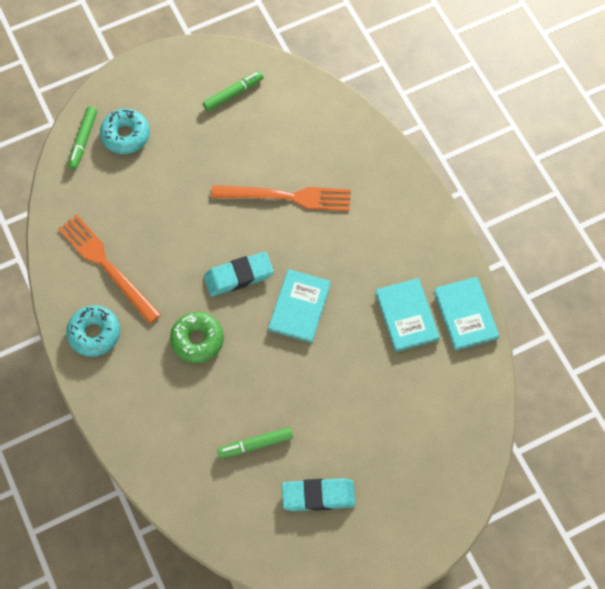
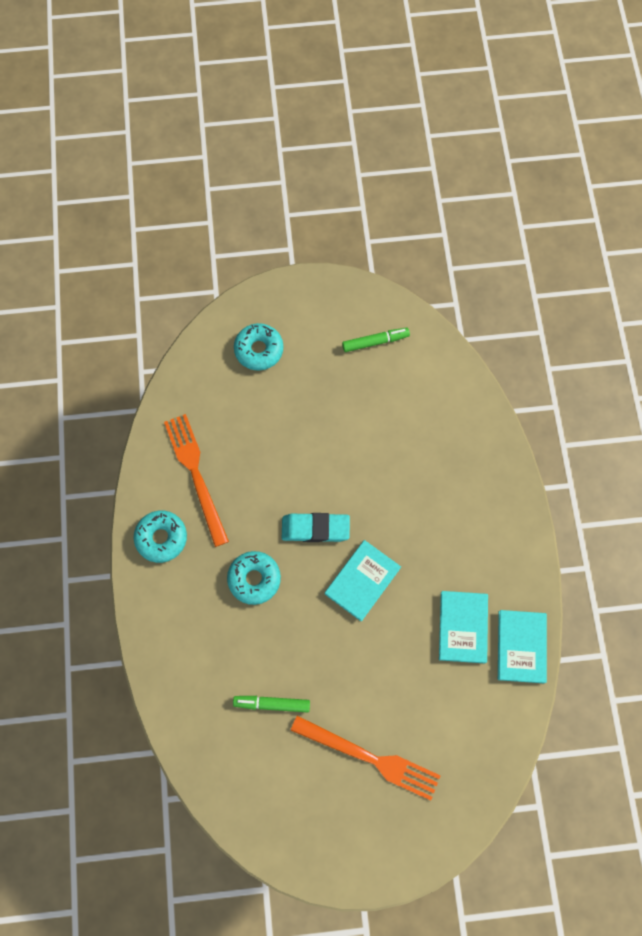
camera: 20 degrees right, 5 degrees up
green marker [68,106,97,169] -> none
green donut [170,312,224,363] -> turquoise donut [227,551,281,605]
orange fork [211,185,351,211] -> orange fork moved to [290,716,441,800]
turquoise eraser [282,478,355,511] -> none

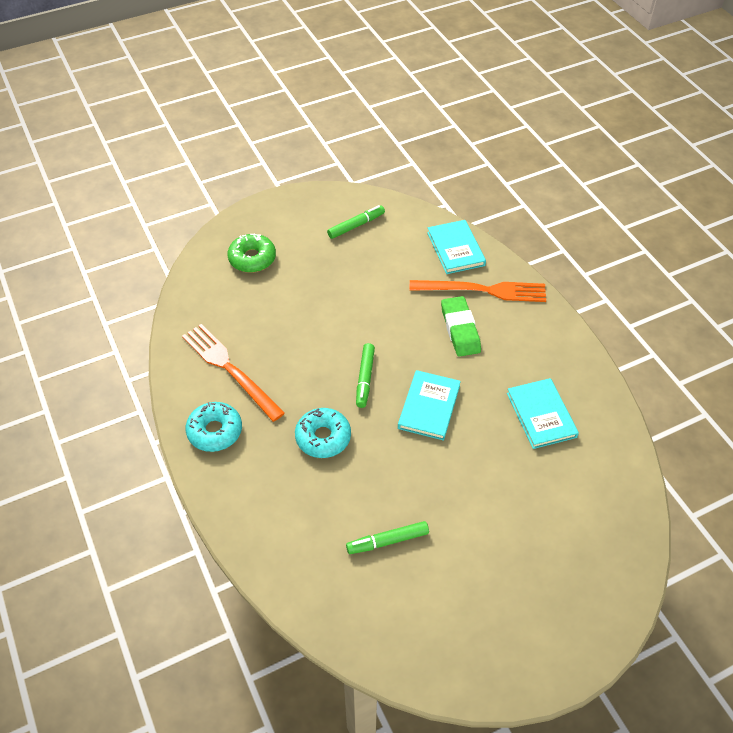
camera: 20 degrees left, 20 degrees down
turquoise donut [234,323,283,371] -> green donut [227,234,276,273]
turquoise eraser [282,513,350,542] -> green marker [356,343,375,408]
orange fork [290,716,441,800] -> orange fork moved to [409,280,546,302]
turquoise book [498,610,547,683] -> turquoise book moved to [427,220,486,274]
none -> green eraser [441,296,481,357]

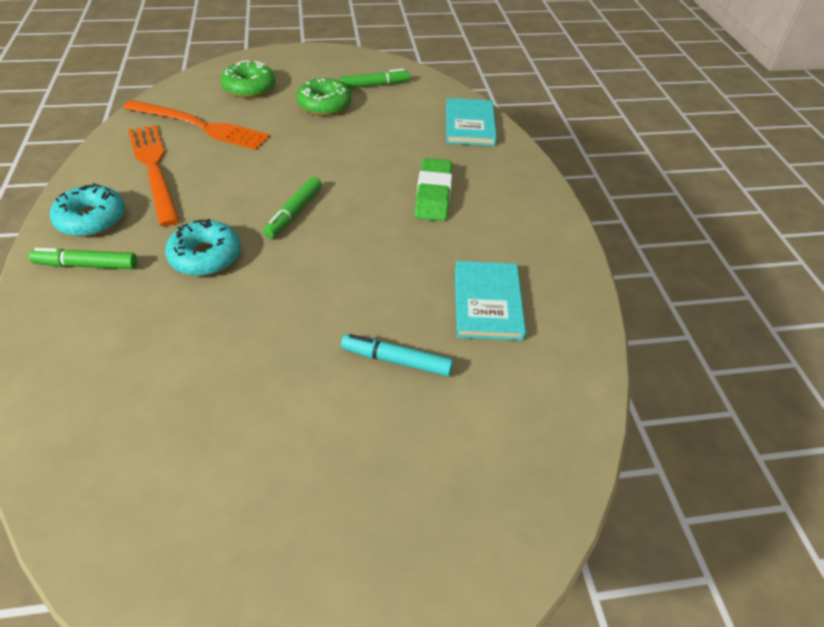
camera: 15 degrees right, 5 degrees down
green marker [346,521,429,554] -> green marker moved to [29,248,137,269]
turquoise book [398,370,461,440] -> none
orange fork [409,280,546,302] -> orange fork moved to [123,100,270,150]
none -> green donut [296,78,351,116]
none -> turquoise marker [341,334,453,376]

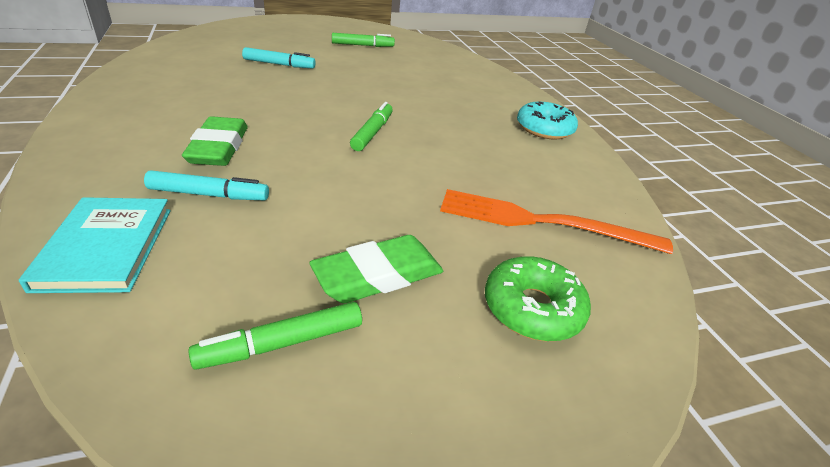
camera: 170 degrees right, 10 degrees down
green marker [29,248,137,269] -> green marker moved to [332,33,395,47]
orange fork [128,125,179,226] -> none
turquoise donut [165,219,241,276] -> none
green donut [296,78,351,116] -> green eraser [309,235,443,303]
turquoise book [455,261,526,341] -> none
none -> turquoise marker [144,170,269,200]

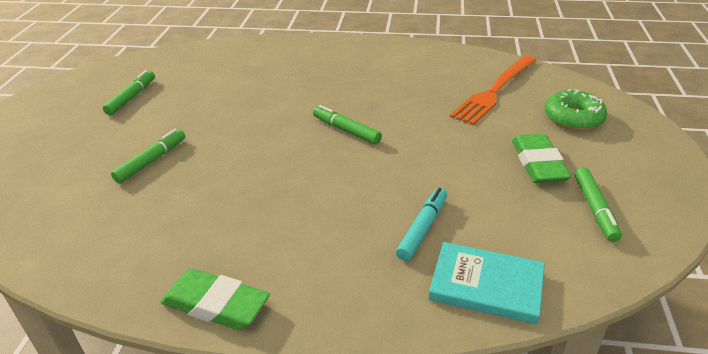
camera: 60 degrees left, 0 degrees up
green eraser [182,116,248,166] -> green eraser moved to [161,268,270,330]
turquoise marker [242,47,316,69] -> green marker [111,129,185,184]
turquoise donut [517,102,578,139] -> none

